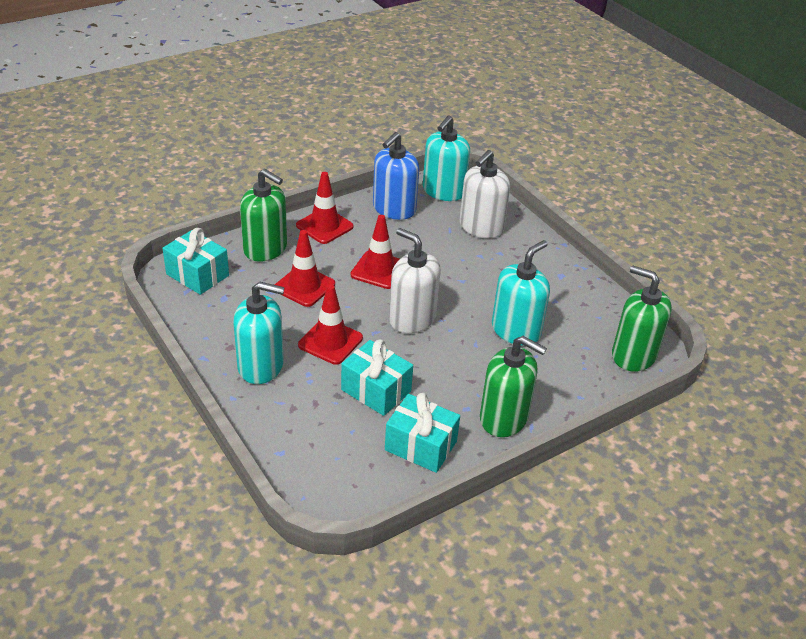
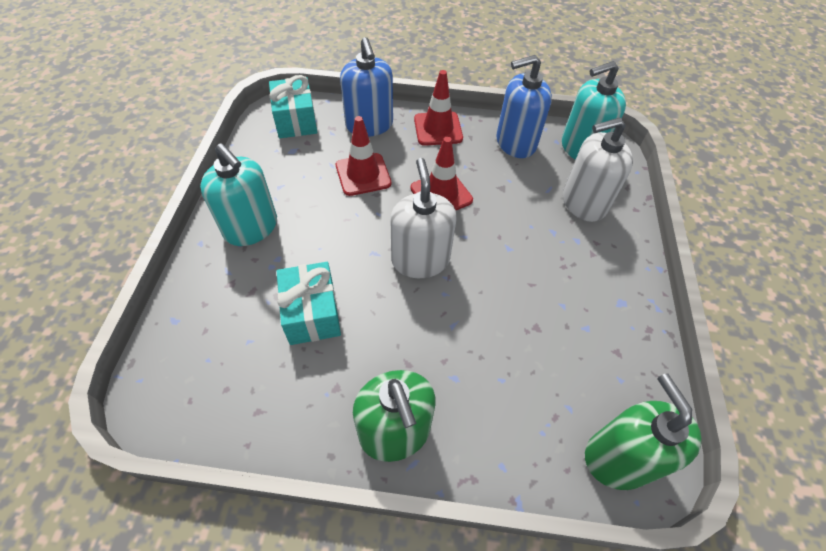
camera: 40 degrees right, 15 degrees up
green soap dispenser [240,169,287,262] -> blue soap dispenser [340,37,393,137]
red traffic cone [298,284,363,365] -> none
turquoise gift [385,393,460,473] -> none
turquoise soap dispenser [492,240,550,346] -> none

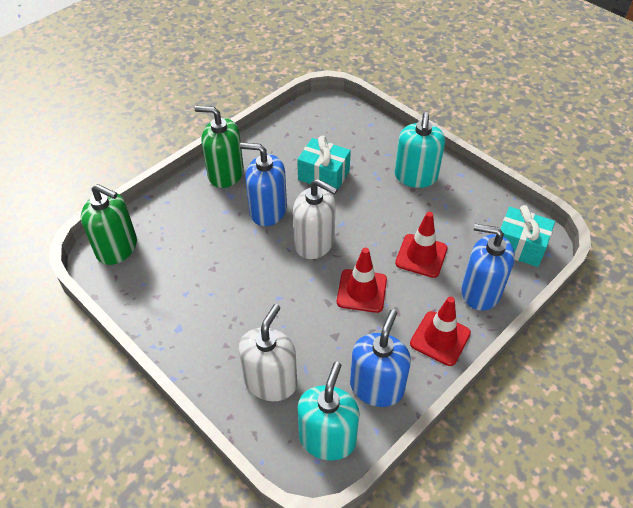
camera: 130 degrees right, 5 degrees down
turquoise soap dispenser [200,143,277,246] -> turquoise soap dispenser turned 75 degrees counterclockwise [395,112,445,188]
none -> blue soap dispenser [240,142,287,226]

